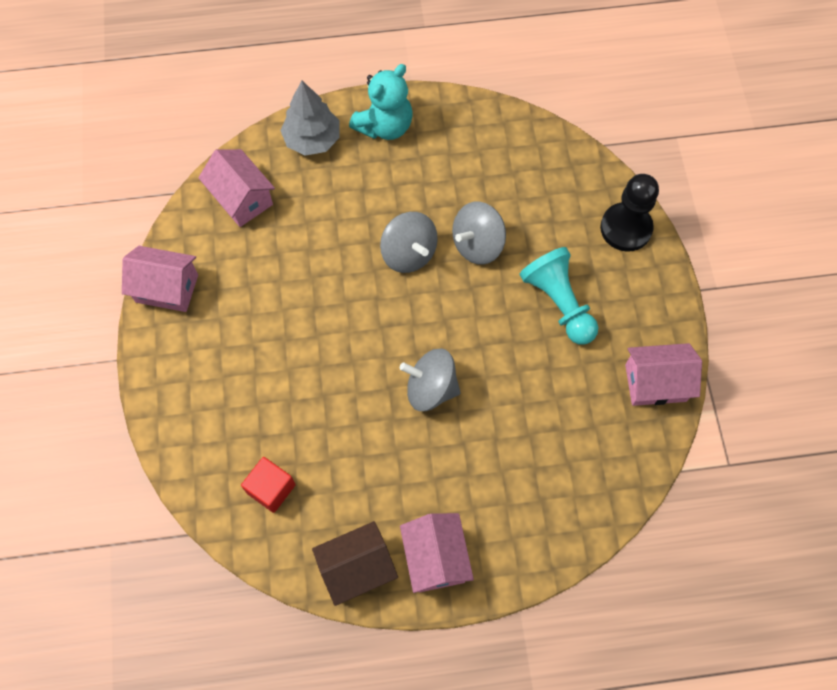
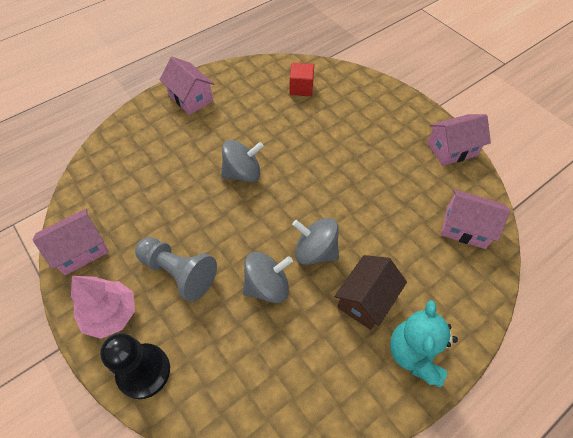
camera: 150 degrees right, 10 degrees down
grey tree [280,81,340,156] -> none
brown house [312,521,398,606] -> brown house moved to [334,255,407,330]
grey spinning top [452,201,506,265] -> grey spinning top turned 45 degrees clockwise [243,252,293,303]
turquoise pawn [520,247,598,345] -> grey pawn [135,237,217,302]
none -> pink tree [71,276,135,339]

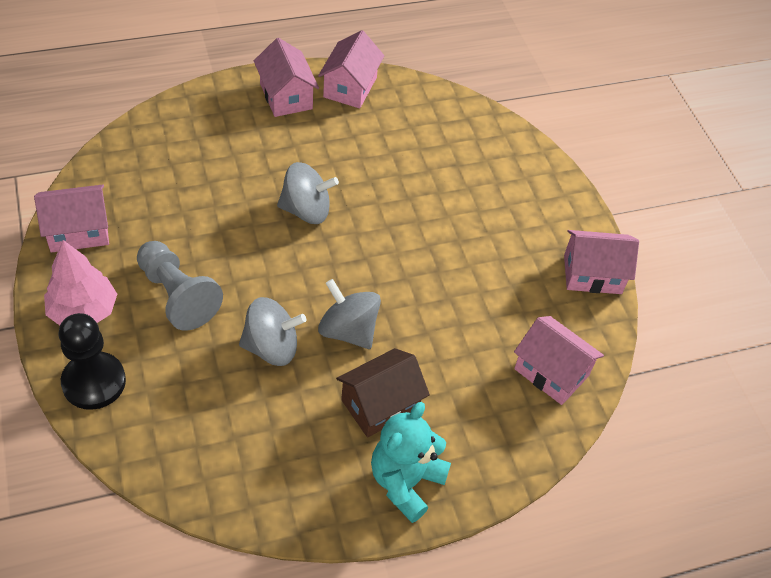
camera: 15 degrees right, 5 degrees down
red cube [290,63,314,96] -> none
none -> pink house [318,30,385,108]

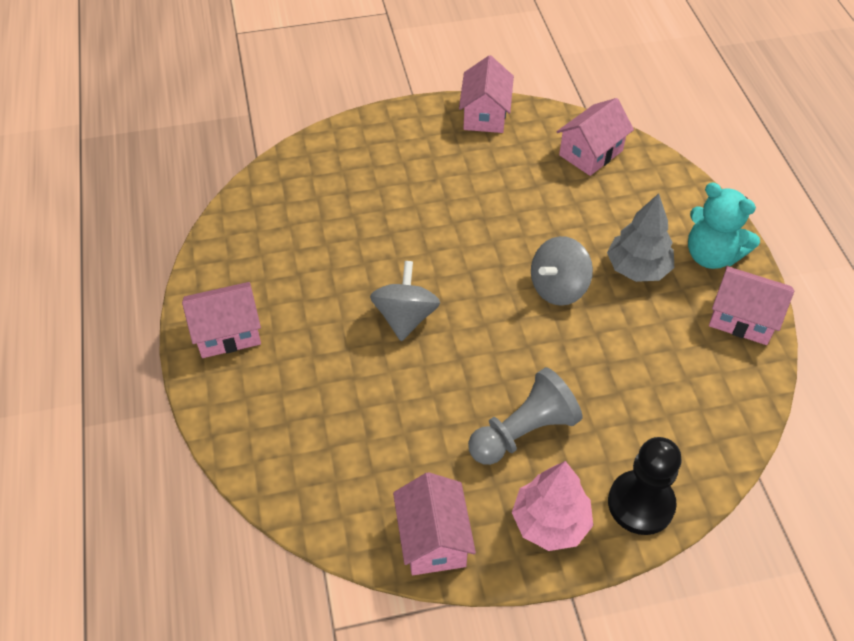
camera: 80 degrees left, 0 degrees up
grey spinning top [239,297,306,366] -> none
pink house [318,30,385,108] -> pink house moved to [709,266,794,345]
brown house [336,348,430,438] -> grey tree [607,193,674,282]

